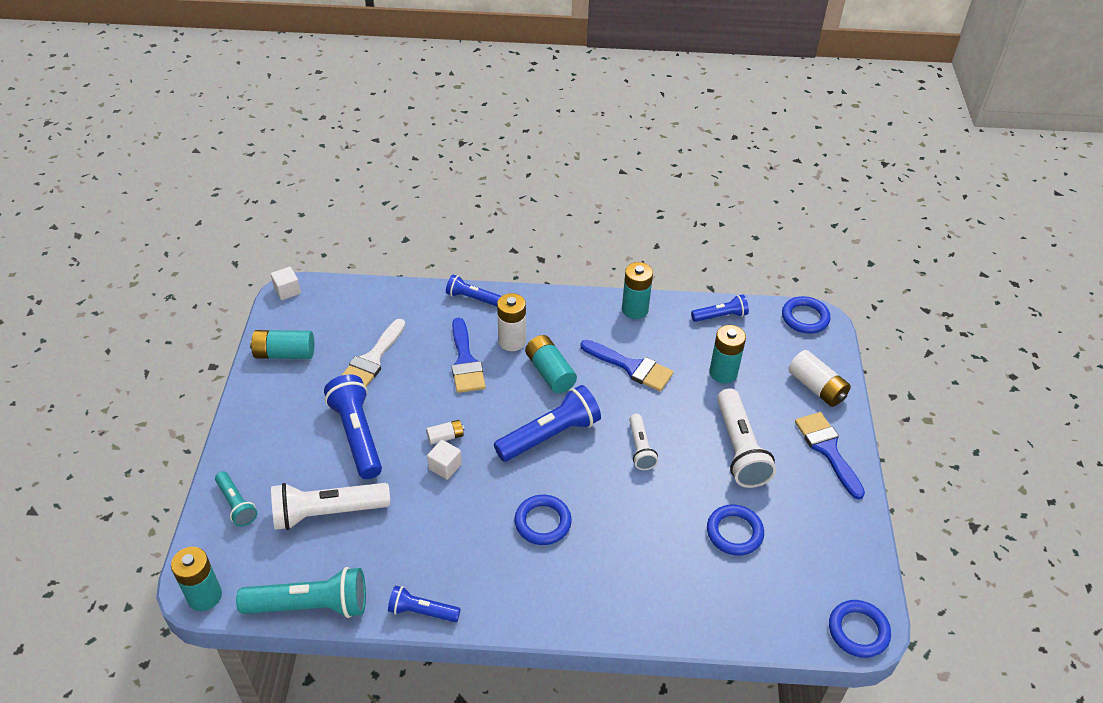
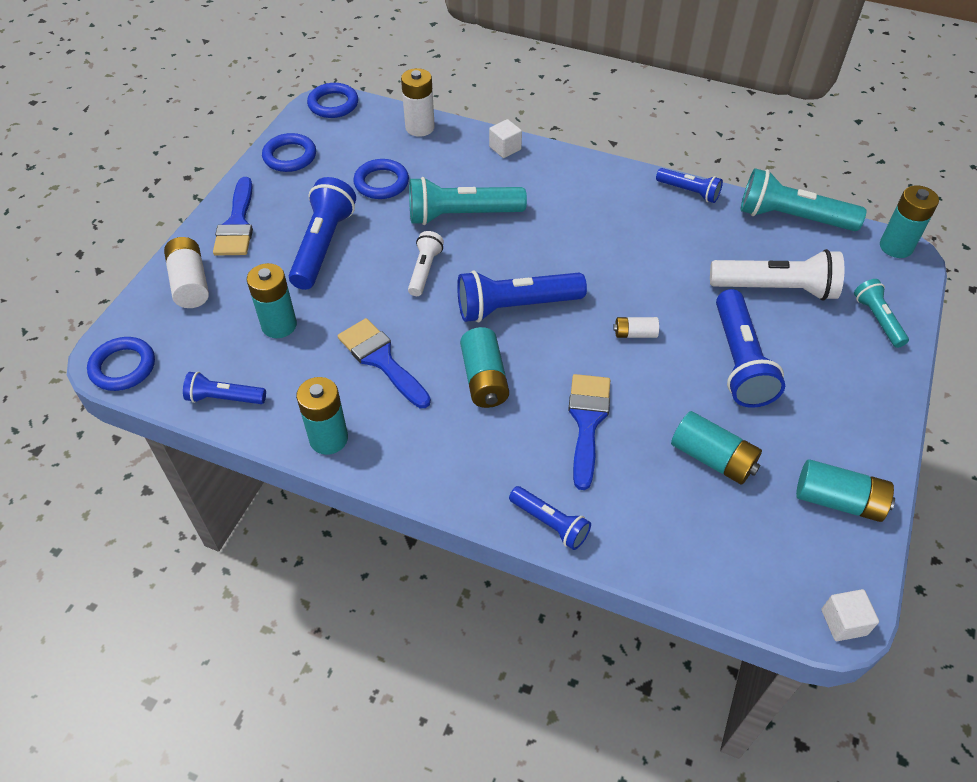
camera: 160 degrees left, 5 degrees up
white brush [341,319,405,387] -> turquoise battery [671,411,762,485]
white cube [427,440,462,480] -> white cube moved to [489,119,522,158]
white battery [497,293,526,351] -> white battery moved to [401,68,435,137]
blue ring [515,495,572,545] -> blue ring moved to [262,133,316,172]
white flashlight [717,388,776,488] -> blue flashlight [289,177,356,290]
none -> turquoise flashlight [409,177,527,225]

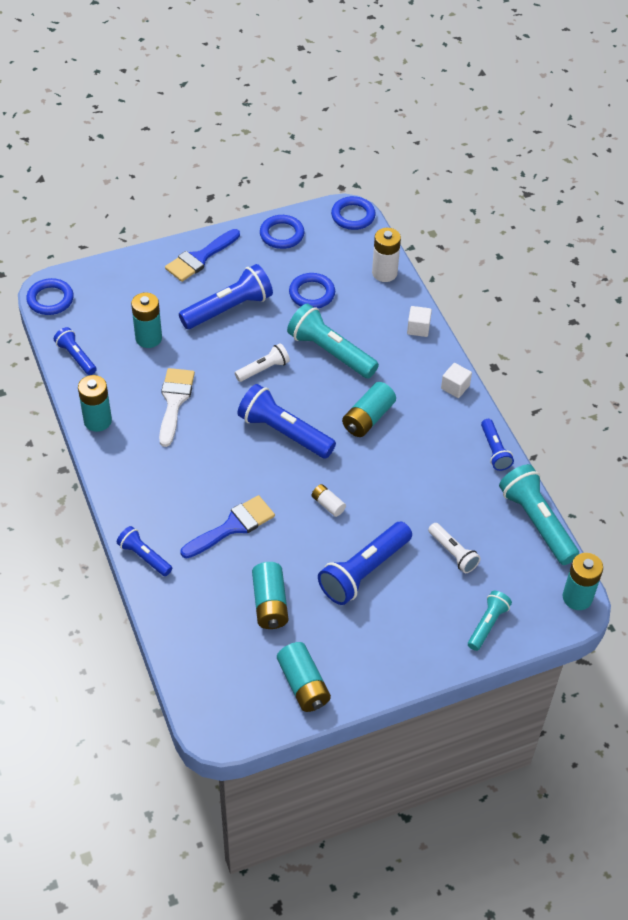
camera: 45 degrees right, 0 degrees up
white battery [164,237,209,308] -> none
blue brush [338,318,431,408] -> white brush [159,368,195,447]
turquoise battery [460,327,509,408] -> turquoise battery moved to [342,382,396,437]
blue flashlight [509,486,591,550] -> blue flashlight turned 135 degrees clockwise [117,526,172,576]
white flashlight [710,249,844,301] -> white flashlight [428,523,481,573], size x0.57
white cube [821,589,879,641] -> white cube moved to [441,363,472,398]

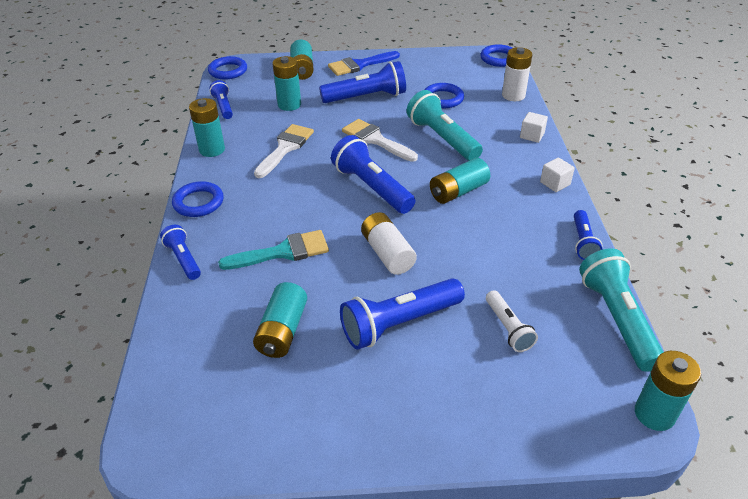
camera: 20 degrees right, 10 degrees down
blue brush [180,495,275,558] -> turquoise brush [218,230,329,270]
white flashlight [235,343,290,382] -> white brush [342,119,418,162]
blue ring [260,215,305,249] -> blue ring moved to [172,181,224,217]
turquoise battery [277,642,331,712] -> turquoise battery moved to [290,39,314,80]
white battery [312,484,346,517] -> white battery [361,212,417,275], size x1.75
turquoise flashlight [468,591,512,651] -> none

